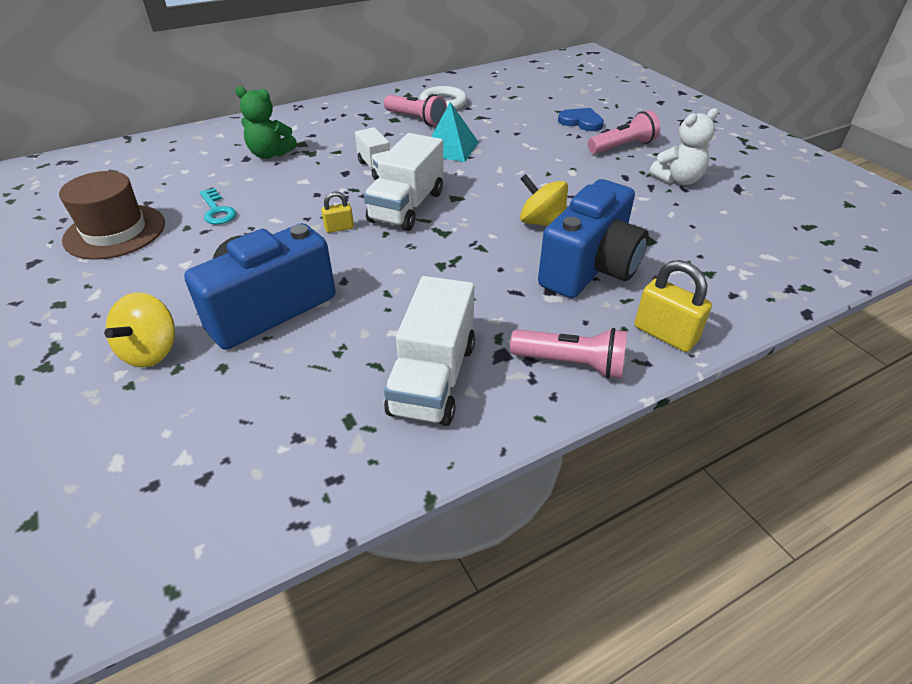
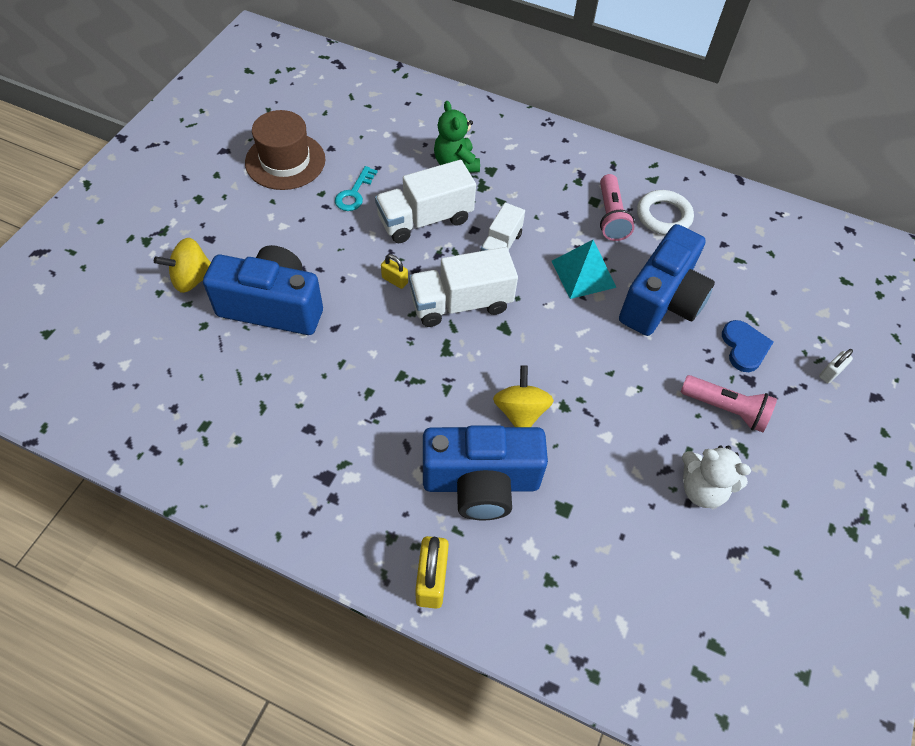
camera: 50 degrees right, 15 degrees up
white truck [384,276,475,426] -> white truck moved to [375,160,476,243]
pink flashlight [510,328,627,379] -> none
none -> blue camera [619,224,715,336]
none -> white padlock [819,349,853,383]

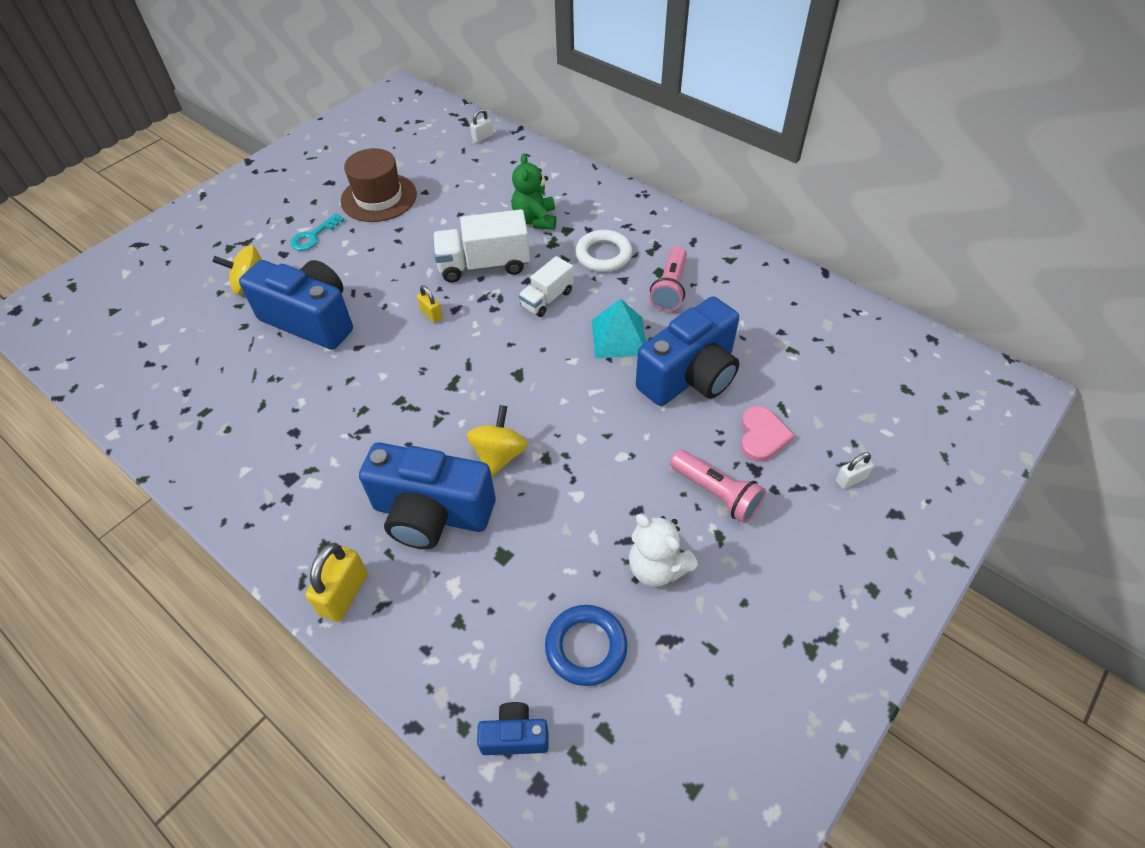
camera: 20 degrees right, 5 degrees down
turquoise key [335,166,377,211] -> turquoise key moved to [290,213,345,251]
white truck [409,247,518,327] -> none
white ring [637,190,694,235] -> white ring moved to [576,230,632,272]
blue heart [722,320,774,372] -> pink heart [741,406,795,462]
none -> white padlock [470,109,493,143]
none -> blue camera [477,702,549,755]
none -> blue ring [545,605,627,686]

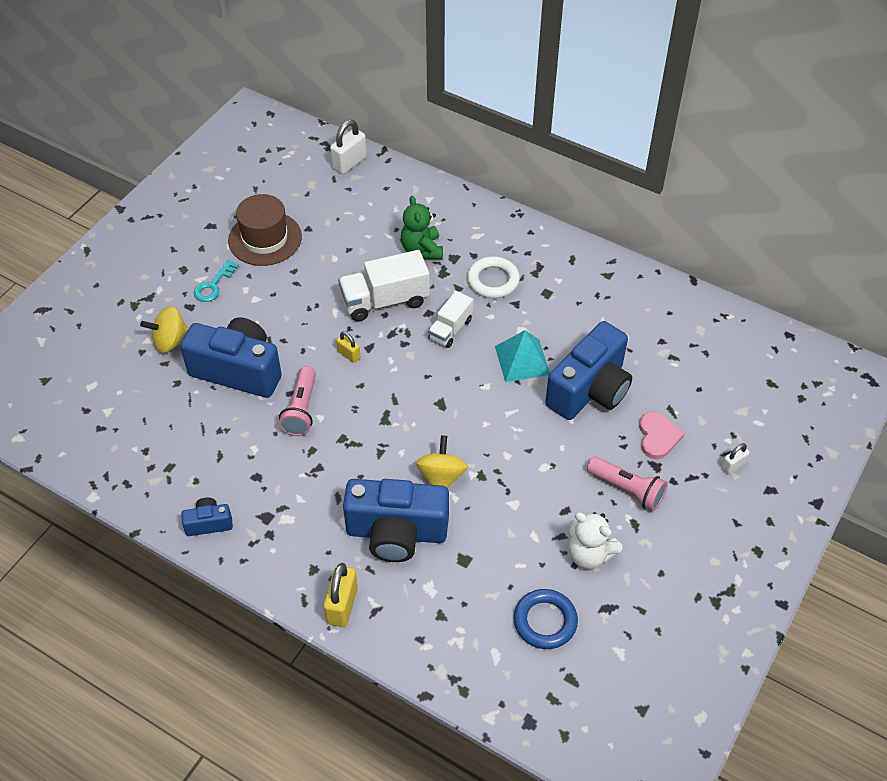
camera: 10 degrees left, 0 degrees up
white padlock [470,109,493,143] -> white padlock [330,120,367,174], size x1.75
blue camera [477,702,549,755] -> blue camera moved to [181,498,233,536]
pink flashlight [650,246,687,312] -> pink flashlight moved to [279,366,316,436]

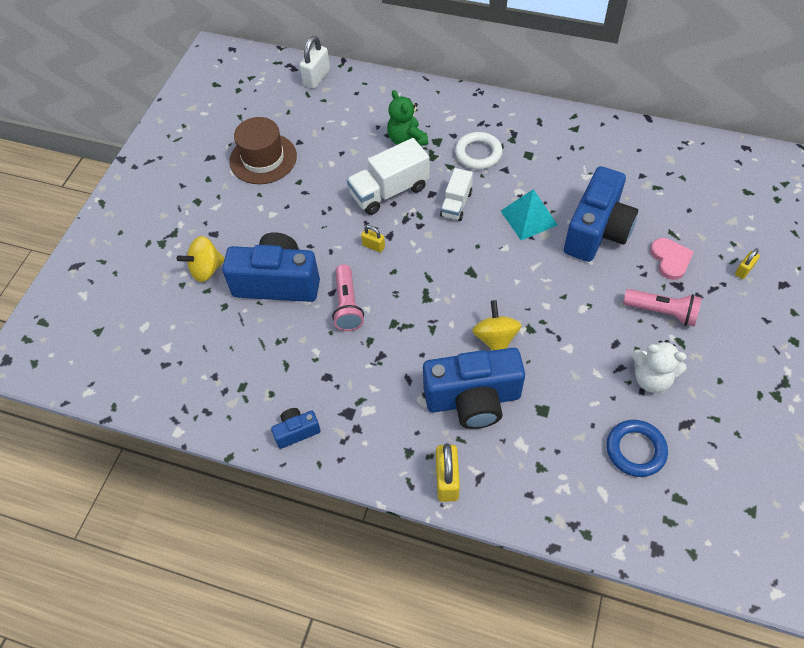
camera: 10 degrees left, 5 degrees up
turquoise key [194,260,239,302] -> none
white padlock [721,443,750,474] -> yellow padlock [735,248,760,279]

